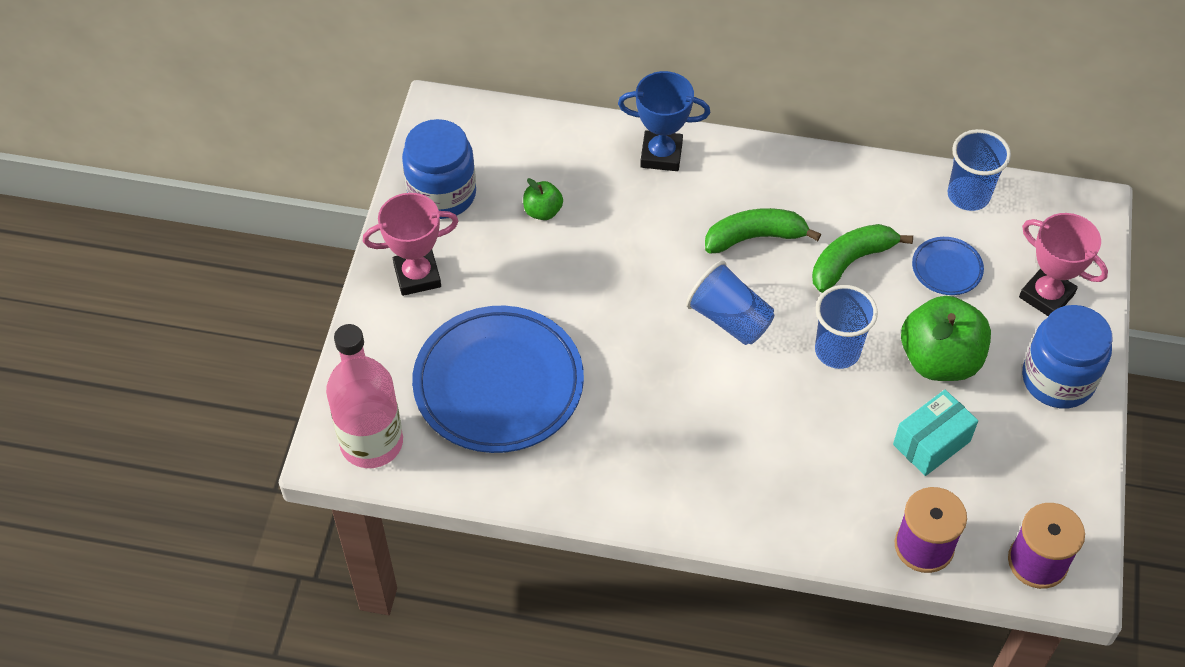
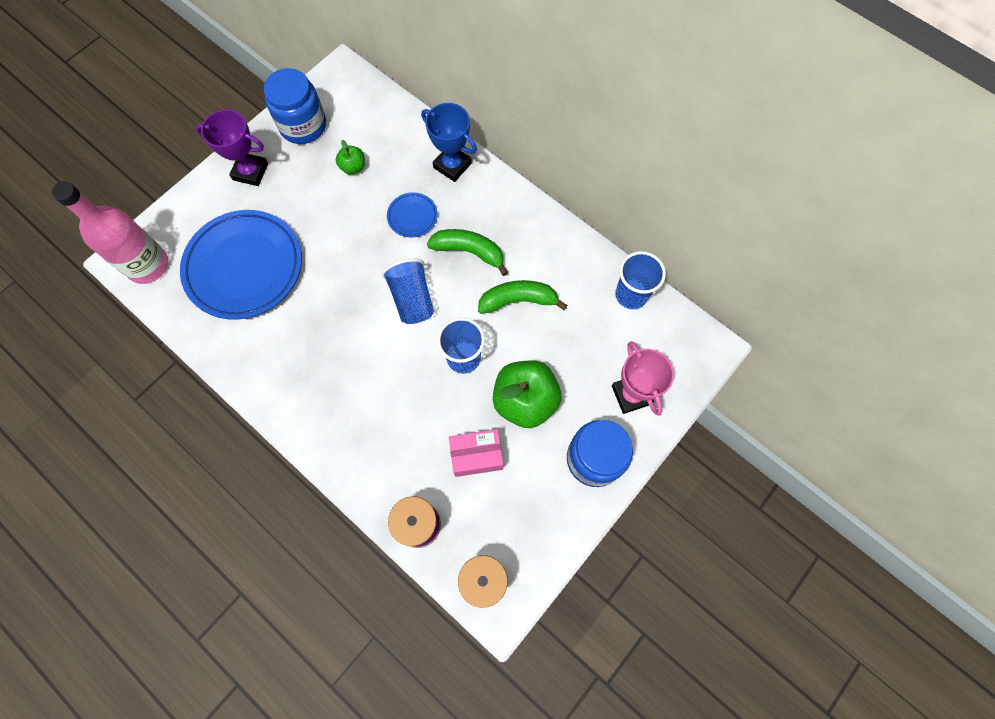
camera: 30 degrees right, 15 degrees up
pink trophy [363,193,459,296] -> purple trophy [196,109,268,186]
turquoise box [893,390,978,476] -> pink box [449,429,503,477]
blue plate [912,237,984,295] -> blue plate moved to [387,192,438,237]

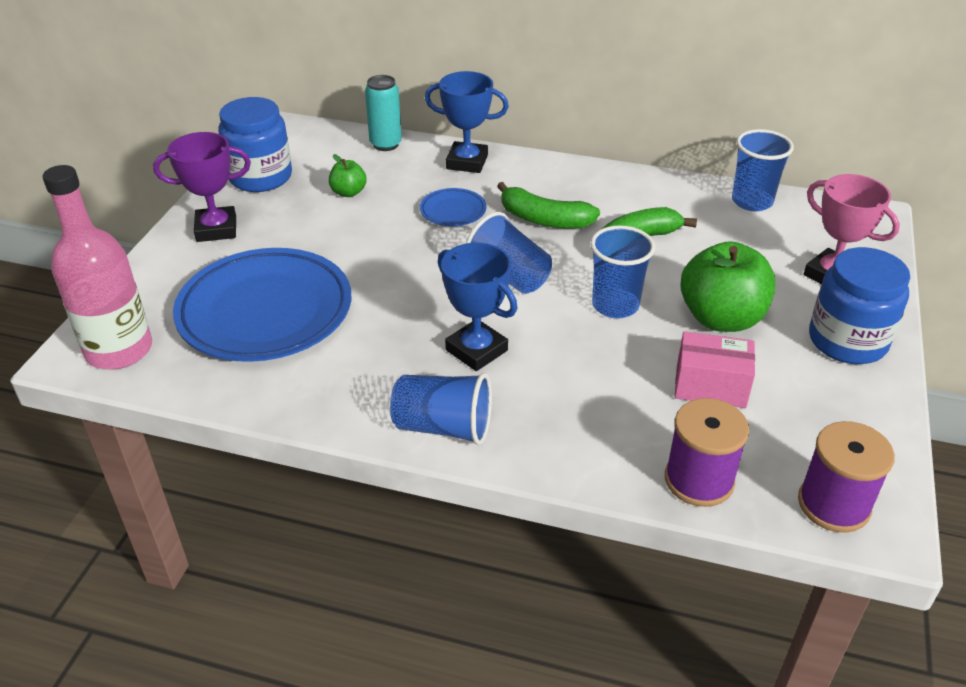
camera: 25 degrees left, 30 degrees down
green banana [427,229,508,276] -> green banana turned 150 degrees counterclockwise [497,182,600,229]
pink box [449,429,503,477] -> pink box turned 45 degrees clockwise [675,331,755,408]
none -> turquoise can [365,75,402,151]
none -> blue cup [390,373,492,445]
none -> blue trophy [438,243,517,371]

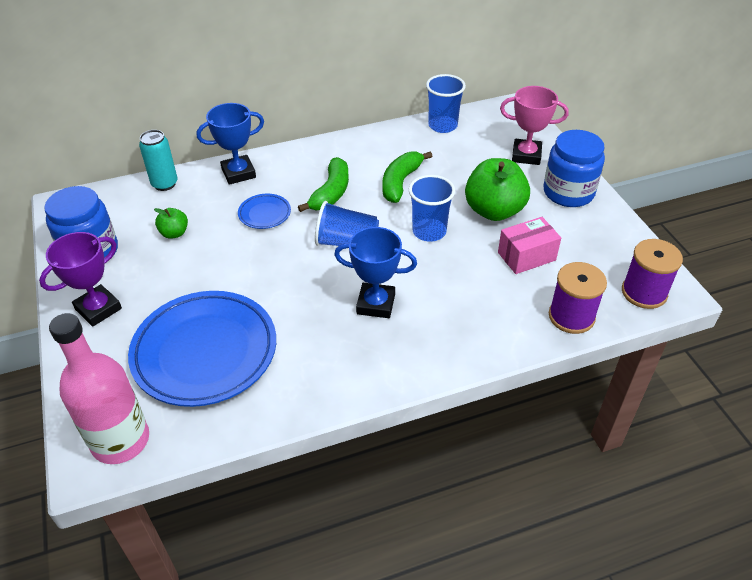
camera: 35 degrees left, 5 degrees up
blue cup [390,373,492,445] -> none
green banana [497,182,600,229] -> green banana turned 60 degrees counterclockwise [298,157,349,212]

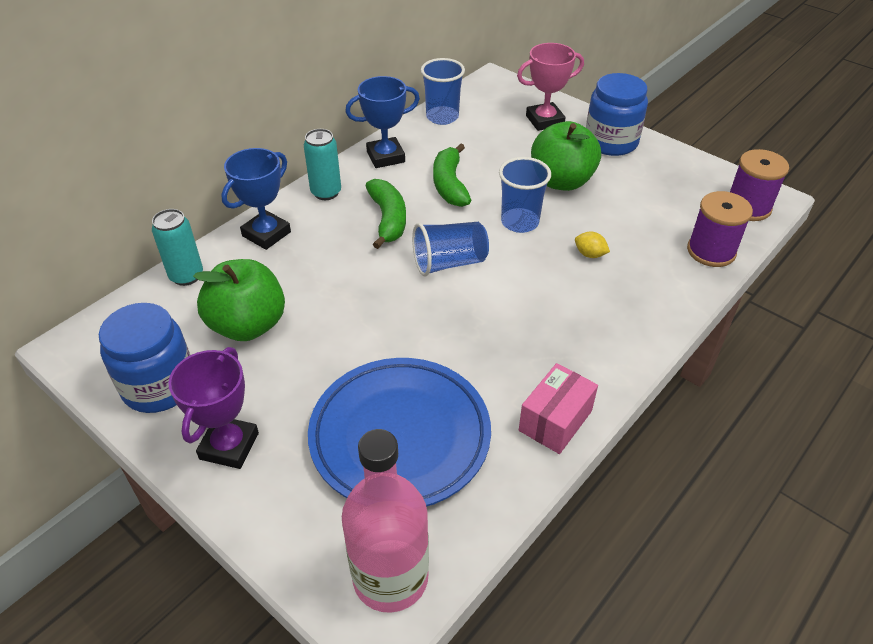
camera: 30 degrees left, 0 degrees up
green apple [154,208,188,239] -> green apple [193,259,285,341], size x2.06
blue plate [238,194,291,229] -> none
blue trophy [334,227,417,318] -> blue trophy moved to [345,76,420,168]
pink box [498,217,561,274] -> pink box moved to [519,363,598,454]
none -> turquoise can [304,129,341,200]
none -> yellow lemon [575,231,610,258]

